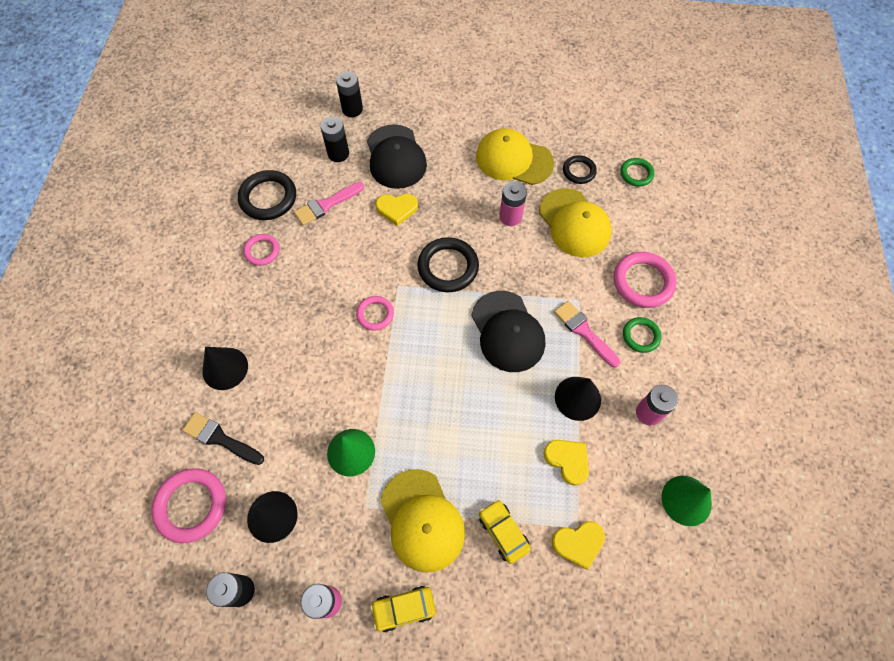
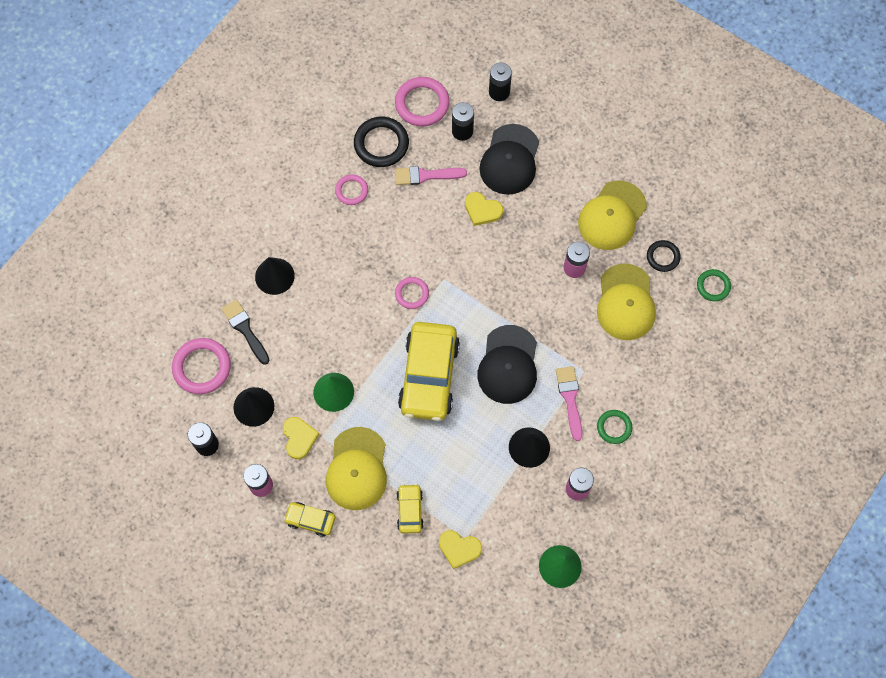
camera: 30 degrees right, 5 degrees up
black ring [417,237,479,292] -> none
yellow cap [476,128,554,185] -> yellow cap turned 105 degrees counterclockwise [578,180,647,250]
yellow heart [544,440,589,486] -> yellow heart moved to [283,417,319,459]
pink ring [614,252,676,308] -> pink ring moved to [395,77,450,127]
none -> yellow car [398,322,460,421]

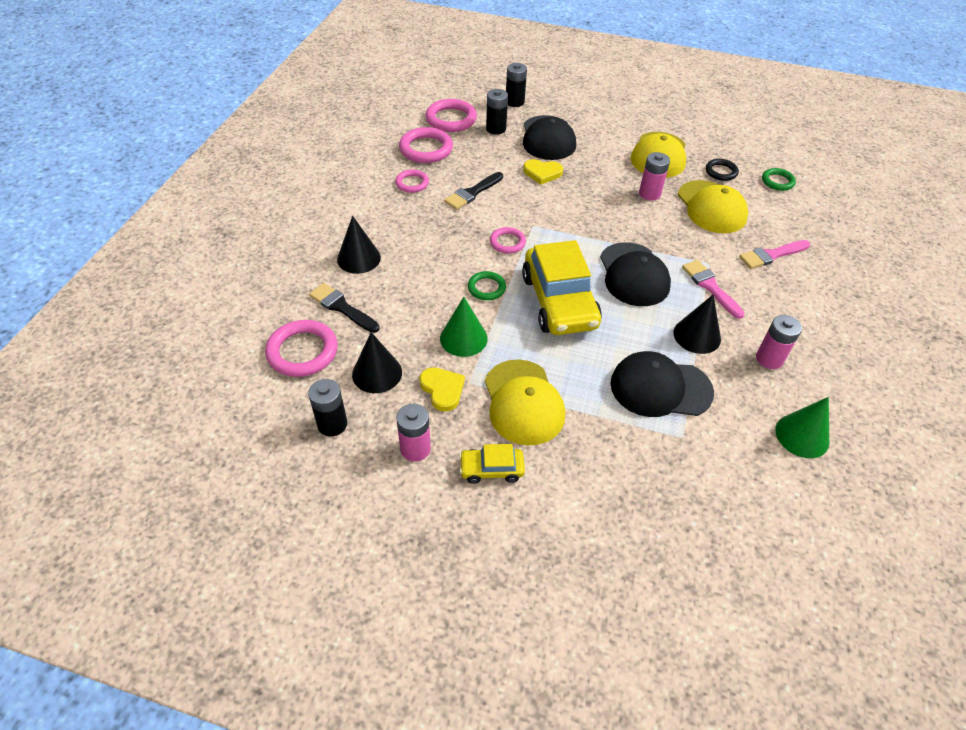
camera: 20 degrees left, 20 degrees down
black ring [354,117,409,167] -> pink ring [399,127,453,163]
pink brush [395,166,467,185] -> pink brush moved to [739,240,810,269]
yellow car [397,484,424,534] -> none
yellow heart [439,530,482,569] -> none
green ring [597,410,632,444] -> green ring moved to [468,271,506,300]
none -> black brush [444,172,503,210]
none -> black cap [610,351,714,417]

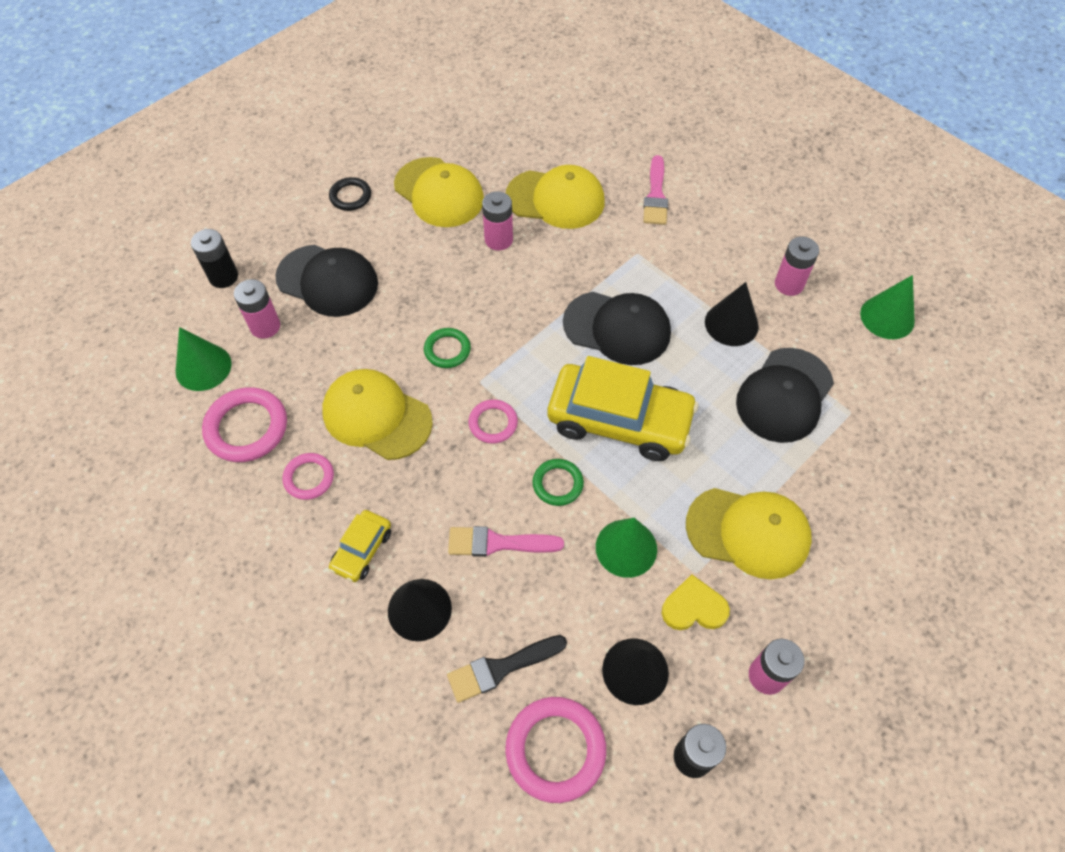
camera: 60 degrees left, 10 degrees up
pink ring [426,99,477,132] -> green cone [176,327,232,391]
black brush [444,172,503,210] -> yellow cap [322,369,433,460]
yellow car [459,444,525,484] -> yellow car moved to [329,510,391,582]
black battery [486,89,508,135] -> pink battery [234,279,280,339]
yellow heart [523,159,563,185] -> none
pink brush [682,260,745,319] -> pink brush moved to [448,526,564,557]
black ring [706,159,739,181] -> black ring moved to [329,177,371,211]
green ring [762,168,796,191] -> green ring moved to [424,328,471,368]

